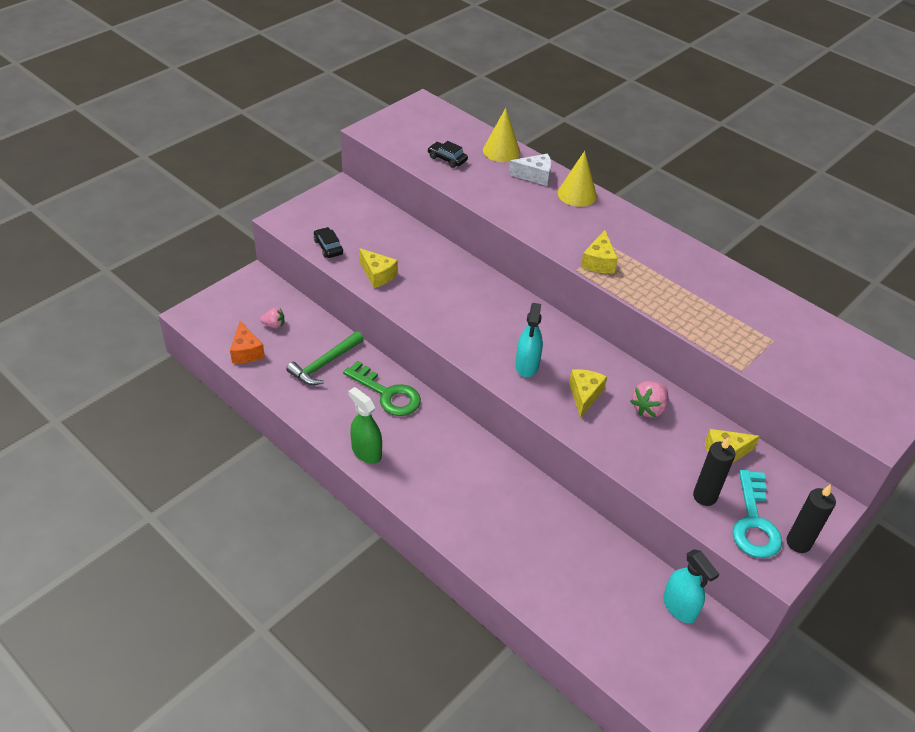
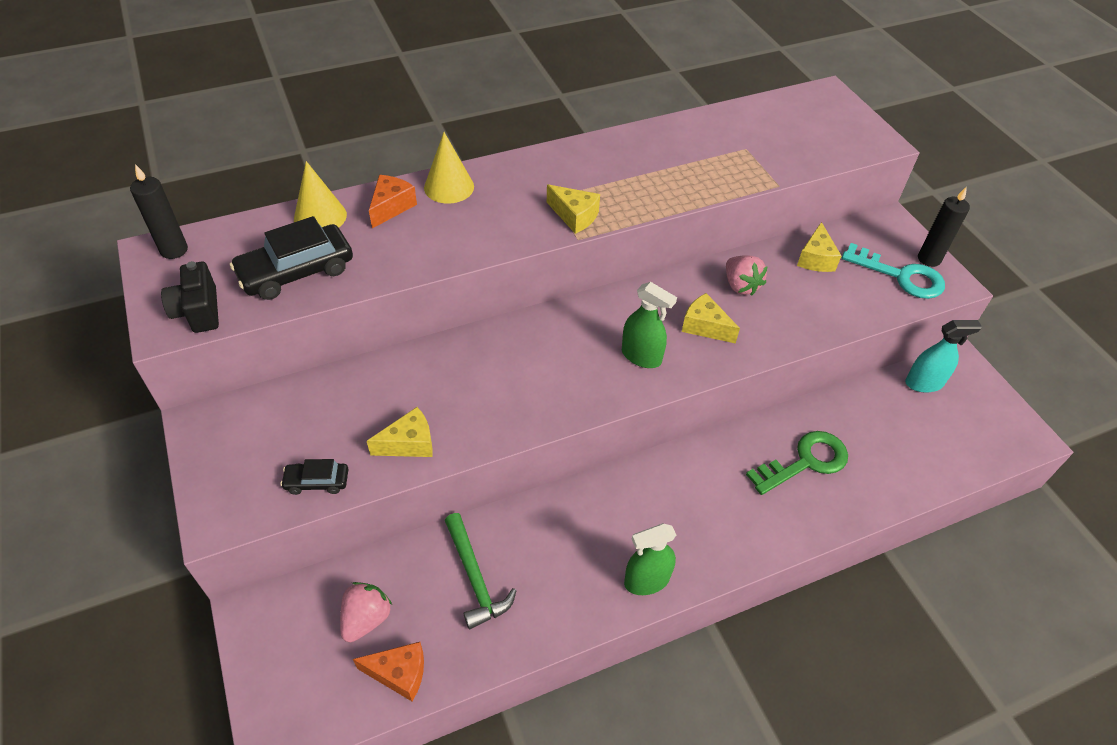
camera: 65 degrees left, 5 degrees up
pink strawberry [260,308,284,329] -> pink strawberry [340,582,392,642], size x1.54
green key [343,360,421,416] -> green key moved to [746,431,848,495]
black car [428,141,468,168] -> black car [230,216,353,300], size x1.92
white cheese [509,154,552,186] -> orange cheese [369,175,417,228]
turquoise spray bottle [515,303,543,378] -> green spray bottle [622,282,677,368]
black candle [693,437,735,506] -> black candle moved to [130,164,188,259]
none -> black camera [161,261,219,333]

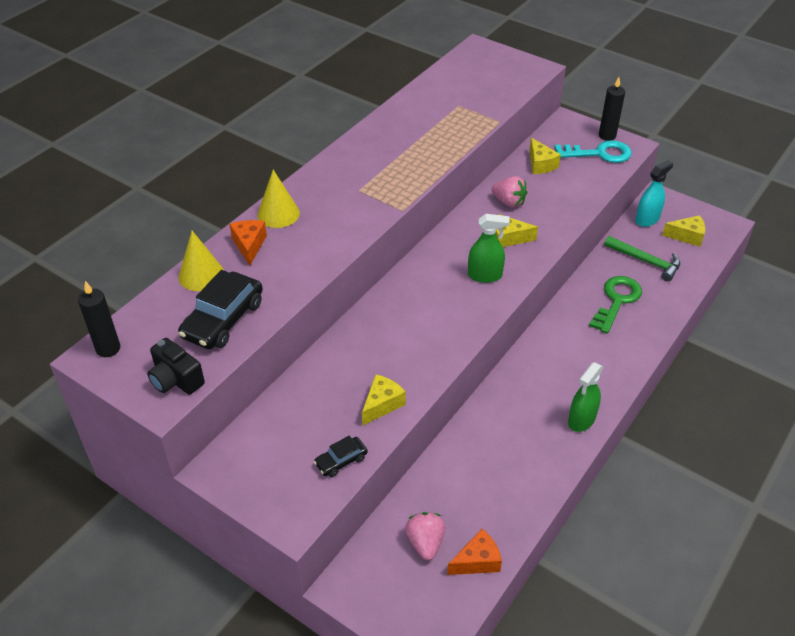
camera: 30 degrees left, 5 degrees down
green hammer [445,513,517,629] -> green hammer moved to [604,236,680,281]
yellow cheese [547,184,600,234] -> yellow cheese moved to [662,215,705,247]

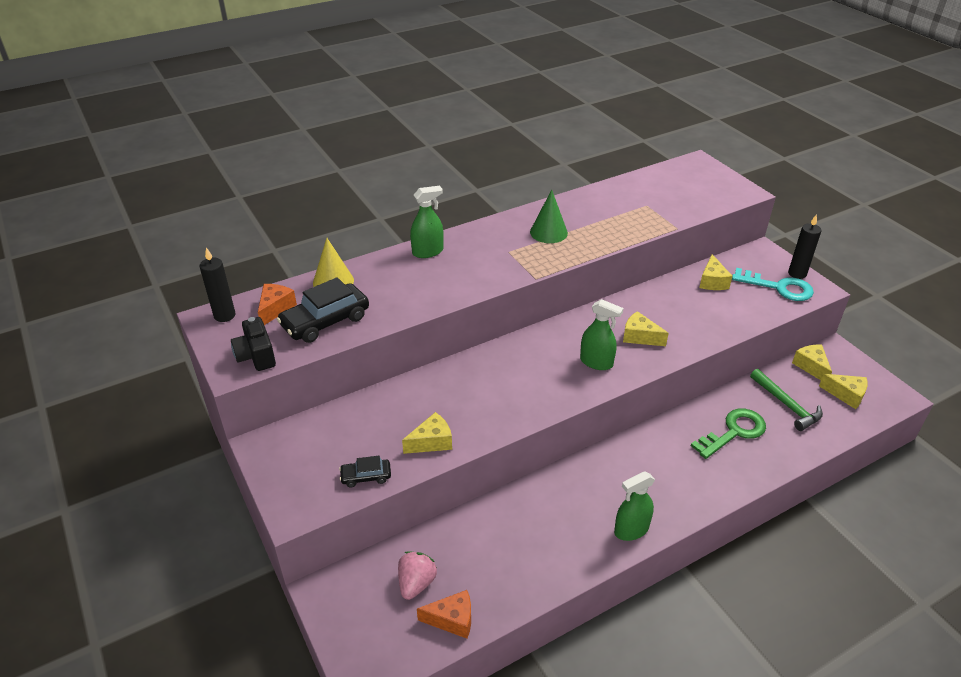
camera: 25 degrees right, 5 degrees down
orange cheese [229,220,267,266] -> orange cheese moved to [258,284,297,325]
yellow cone [257,170,300,228] -> green spray bottle [410,186,444,258]
pink strawberry [491,176,528,208] -> none
turquoise spray bottle [635,160,673,227] -> yellow cheese [792,345,832,380]
none -> green cone [530,190,568,243]

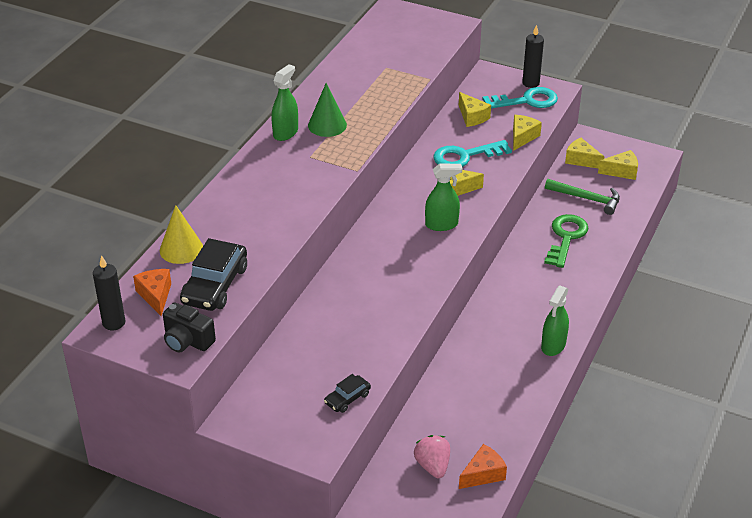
camera: 35 degrees left, 0 degrees up
yellow cheese [402,412,452,454] -> yellow cheese moved to [513,115,542,151]
green spray bottle [410,186,444,258] -> green spray bottle moved to [271,64,298,141]
none -> turquoise key [433,140,512,167]

